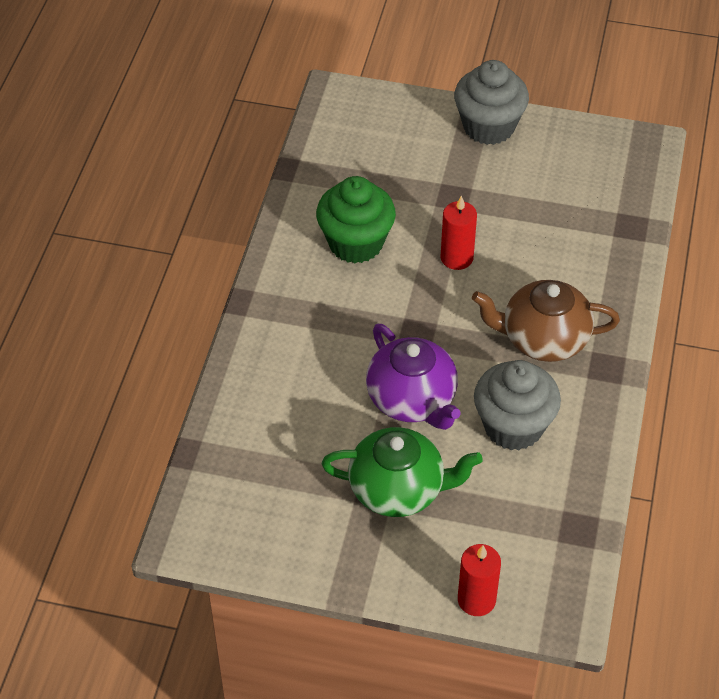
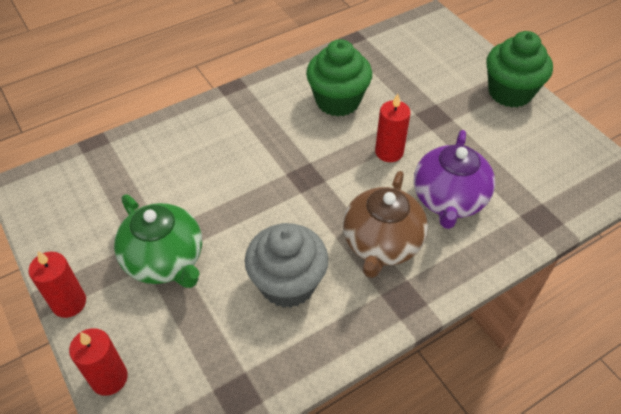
camera: 45 degrees right, 0 degrees up
purple teapot [366,324,461,430] -> purple teapot moved to [414,130,495,229]
grey cupcake [454,60,529,145] -> green cupcake [487,31,553,108]
brown teapot [472,280,620,362] -> brown teapot turned 120 degrees counterclockwise [343,171,428,278]
none -> red candle [28,251,86,318]

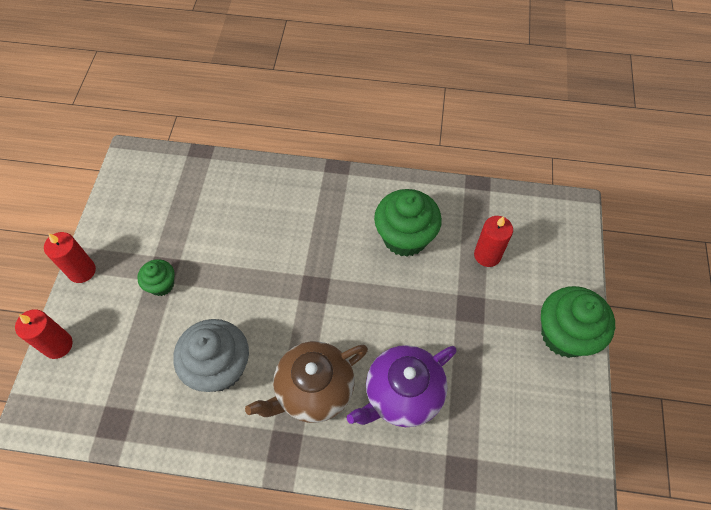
camera: 40 degrees right, 10 degrees up
green teapot [114,194,202,288] -> green cupcake [137,259,175,296]
red candle [375,94,411,162] -> red candle moved to [474,216,513,267]

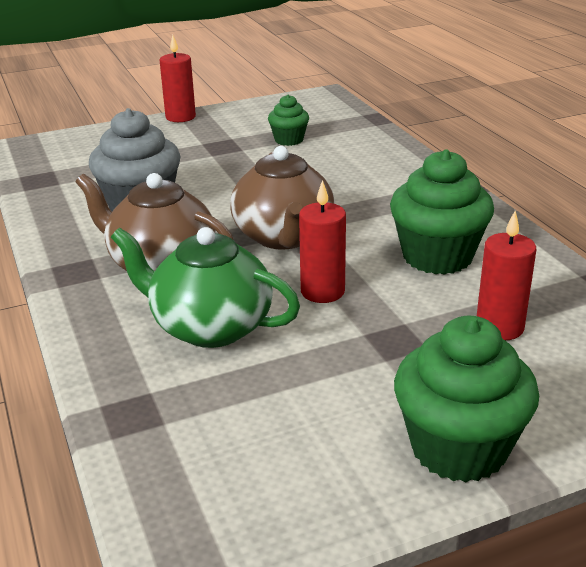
camera: 60 degrees right, 30 degrees down
red candle [15,309,73,359] -> red candle moved to [299,180,346,303]
green cupcake [137,259,175,296] -> green cupcake moved to [268,94,309,146]
purple teapot [346,345,457,427] -> green teapot [111,227,300,348]
none -> brown teapot [230,146,335,250]

